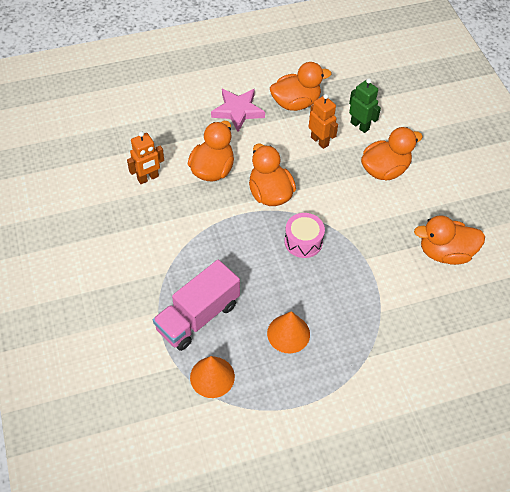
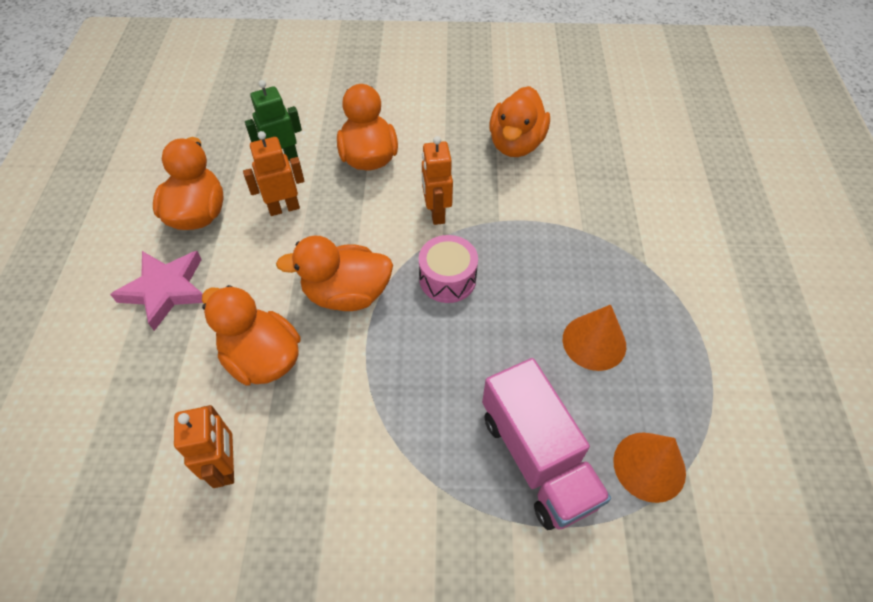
camera: 70 degrees left, 0 degrees up
none -> orange robot [422,136,453,225]

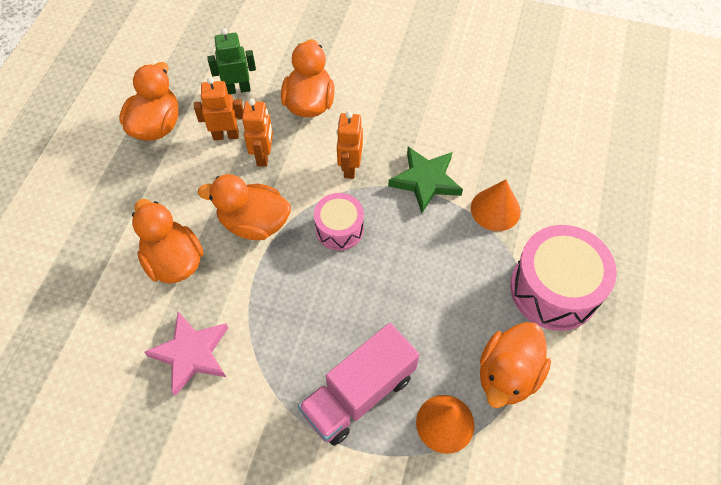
camera: 15 degrees right, 5 degrees up
pink star [110,251,203,331] -> pink star moved to [144,312,228,396]
orange robot [174,405,234,488] -> orange robot moved to [242,99,273,167]
pink truck [482,358,611,530] -> pink truck turned 60 degrees clockwise [298,323,420,446]
orange duck [489,86,550,157] -> orange duck moved to [480,322,551,408]
orange cone [563,305,626,371] -> orange cone moved to [471,179,521,231]
none -> green star [388,147,463,213]
none -> pink drum [510,225,617,331]

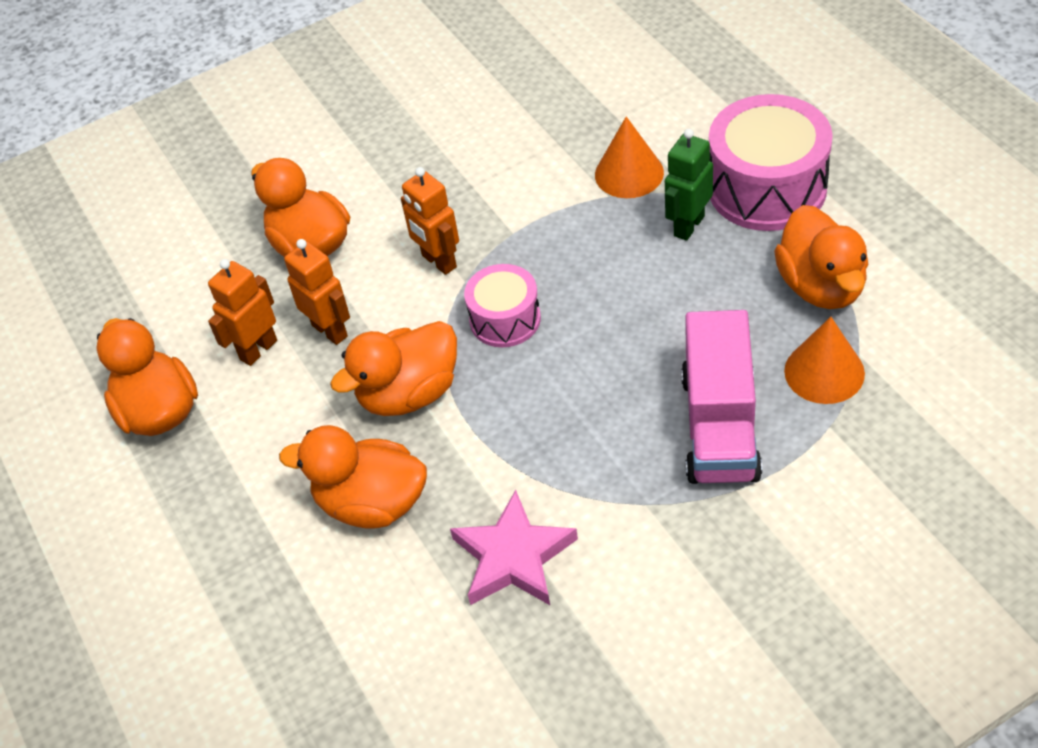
camera: 40 degrees left, 10 degrees down
green robot [207,28,256,94] -> green robot moved to [665,129,713,241]
green star [388,147,463,213] -> none

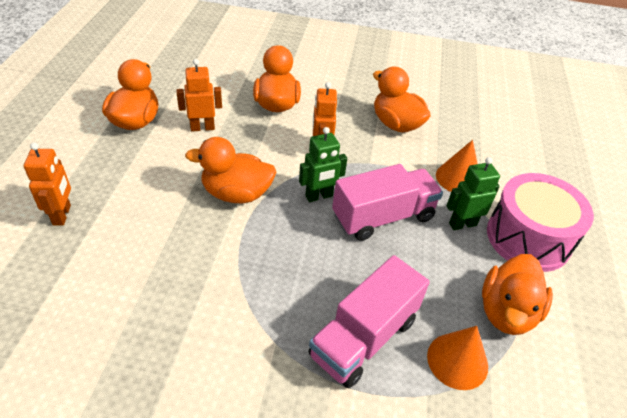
camera: 30 degrees right, 5 degrees down
orange duck [279,425,427,529] -> orange duck moved to [373,66,431,133]
orange robot [284,239,350,345] -> orange robot moved to [24,143,71,226]
pink star [450,490,578,605] -> none
pink drum [464,264,541,347] -> green robot [299,127,347,202]
none -> pink truck [332,164,443,241]

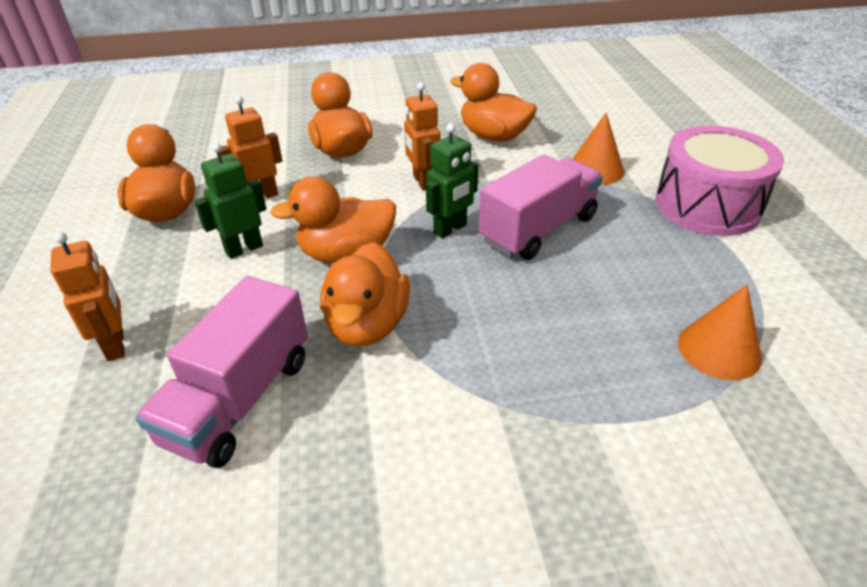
camera: 15 degrees left, 5 degrees down
pink truck [308,255,430,388] -> pink truck moved to [135,276,308,468]
green robot [446,157,500,230] -> green robot moved to [194,143,266,259]
orange duck [482,254,553,335] -> orange duck moved to [320,242,410,346]

